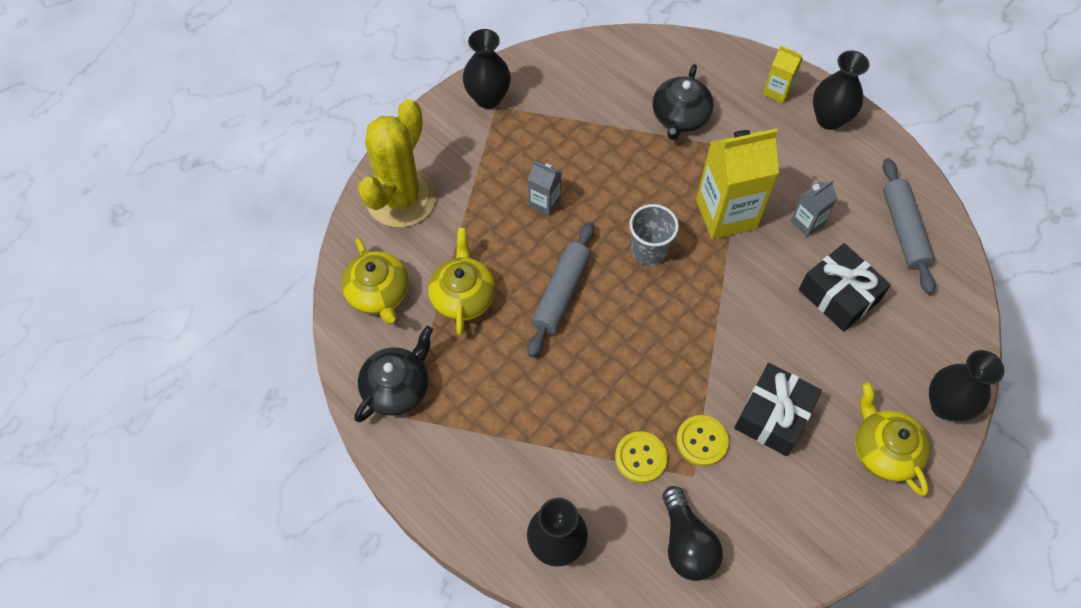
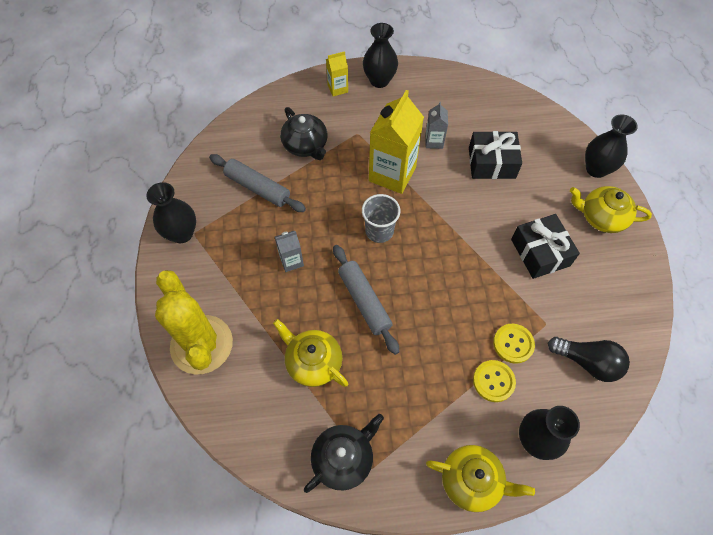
camera: 50 degrees left, 0 degrees up
yellow teapot [341,238,409,324] -> yellow teapot moved to [426,445,535,512]
black teapot [354,326,433,422] -> black teapot turned 60 degrees clockwise [304,414,384,493]
yellow button [676,415,729,466] -> yellow button moved to [473,360,516,402]
grey rolling pin [883,158,936,294] -> grey rolling pin moved to [209,154,306,212]

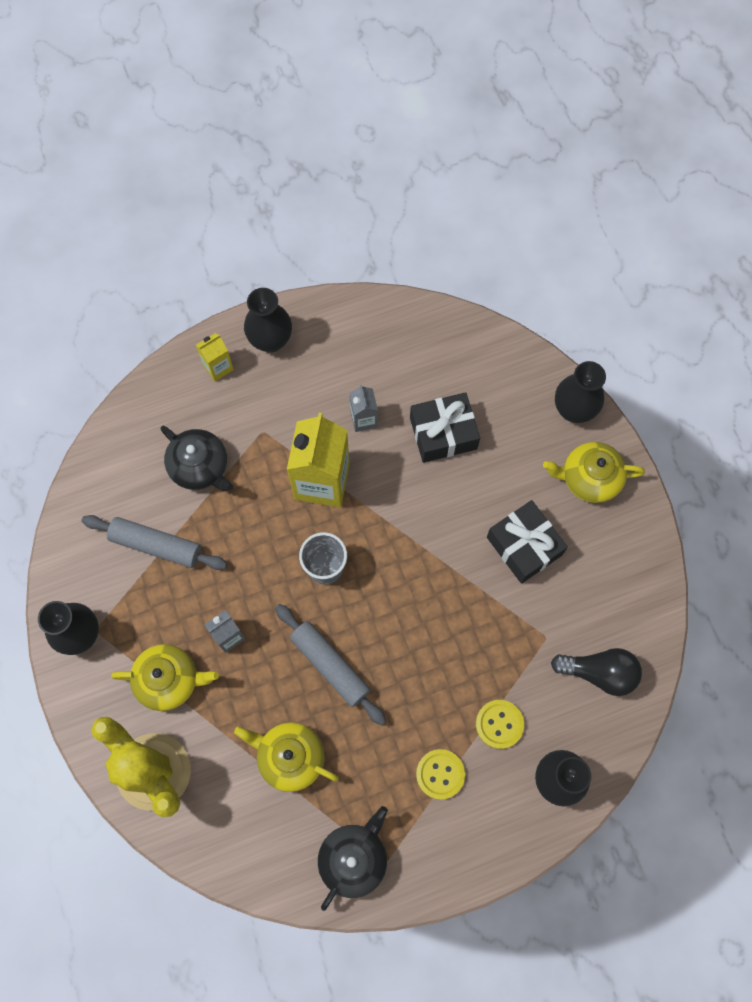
camera: 15 degrees left, 10 degrees up
yellow teapot [426,445,535,512] -> yellow teapot moved to [111,644,219,711]
yellow button [493,324,535,364] -> yellow button moved to [416,749,465,800]

